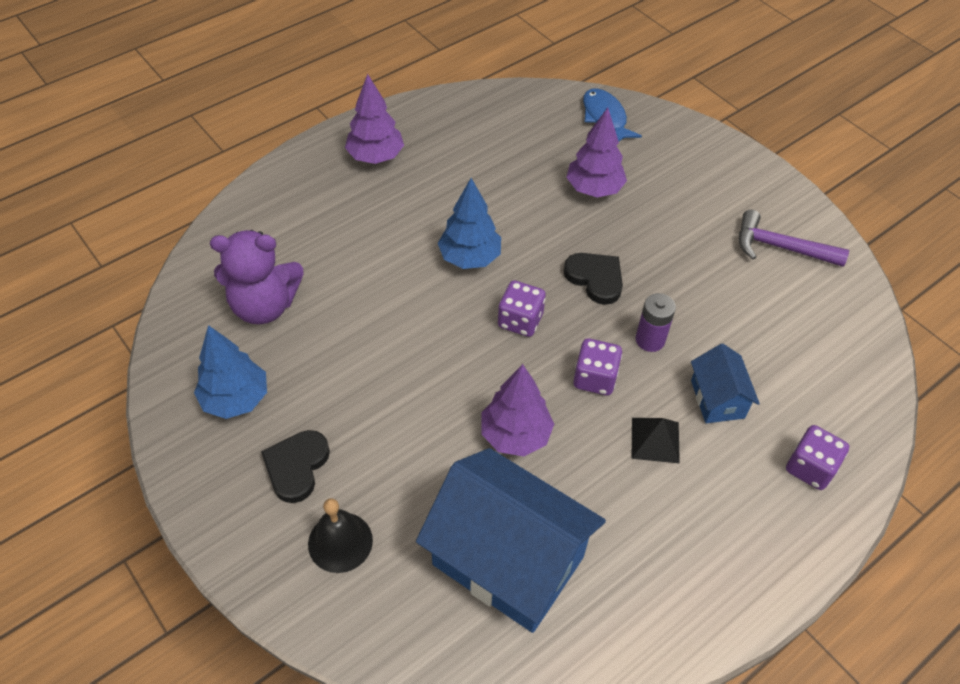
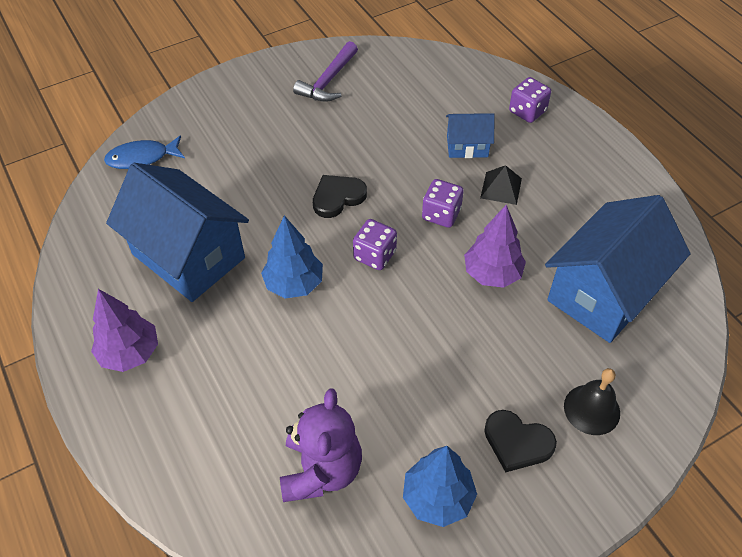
camera: 80 degrees left, 0 degrees up
purple tree [566,108,627,197] -> none
purple battery [636,293,676,352] -> none
none -> blue house [106,163,249,302]

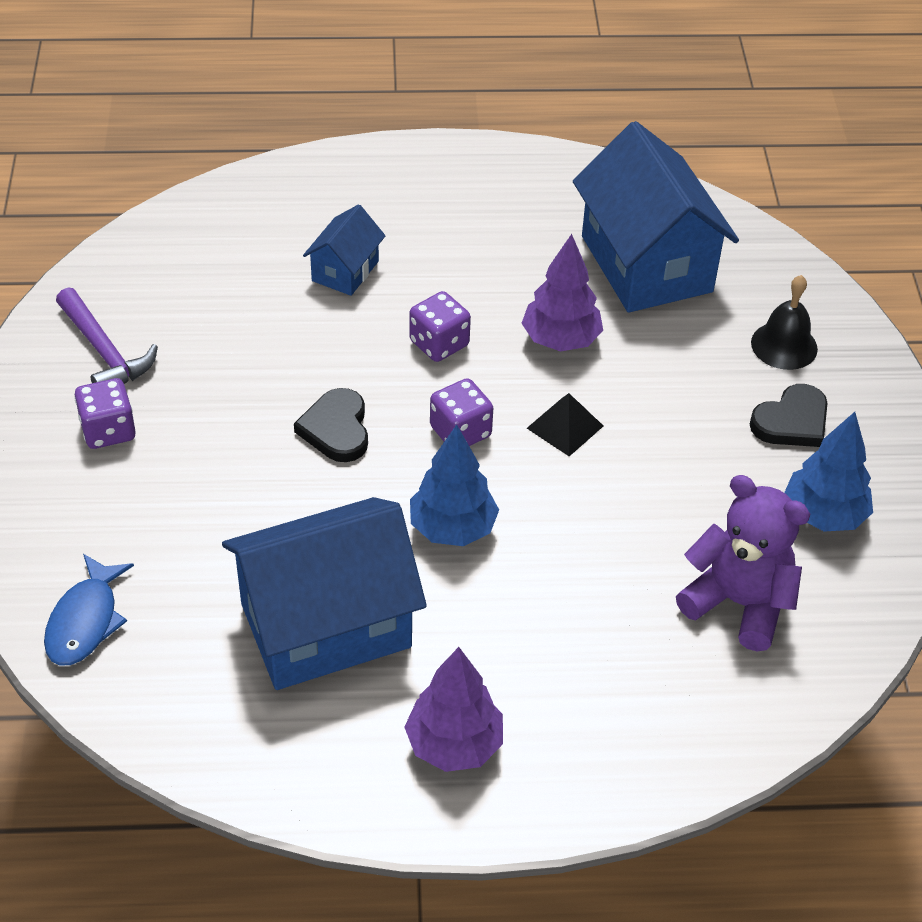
camera: 65 degrees left, 5 degrees down
black pyramid [480,165,522,205] -> black pyramid moved to [527,393,603,456]
purple dice [509,77,551,123] -> purple dice moved to [74,378,136,449]

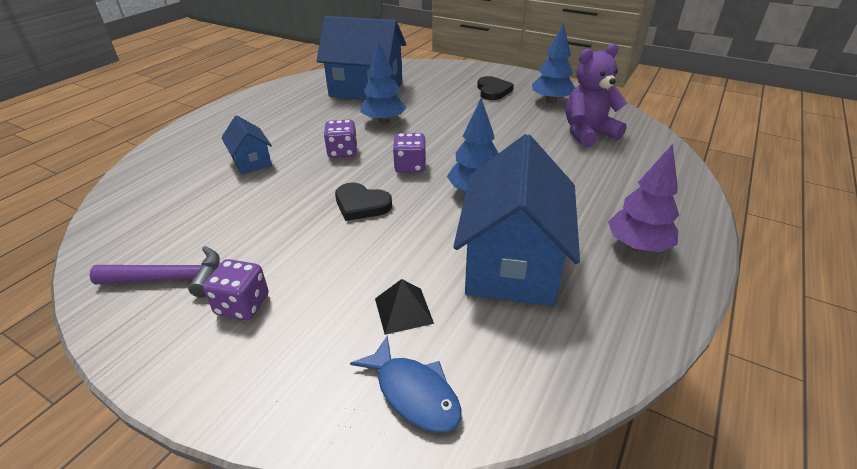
camera: 55 degrees left, 10 degrees down
purple tree [522,234,603,351] -> blue tree [360,41,407,124]
black pyramid [527,393,603,456] -> black pyramid moved to [375,279,434,335]
black bell [751,275,818,370] -> none

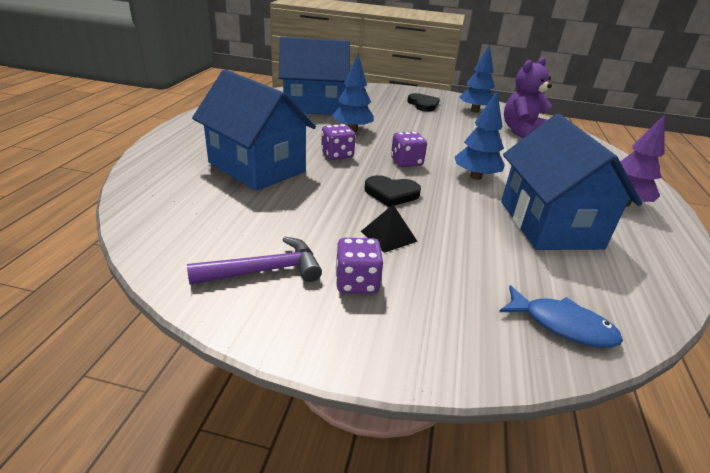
camera: 20 degrees left, 5 degrees down
blue house [221,115,272,174] -> blue house [192,70,316,191], size x2.08
black pyramid [375,279,434,335] -> black pyramid moved to [361,205,418,253]

